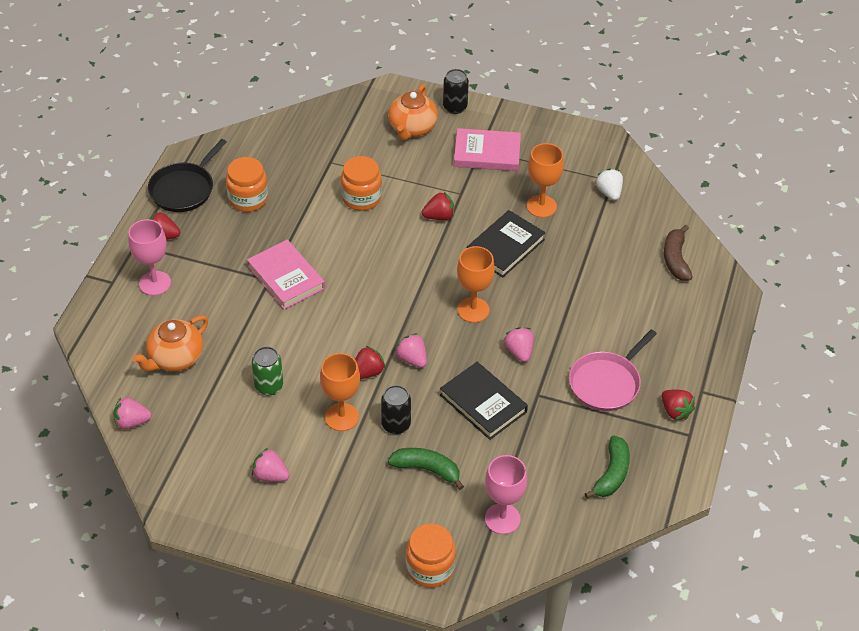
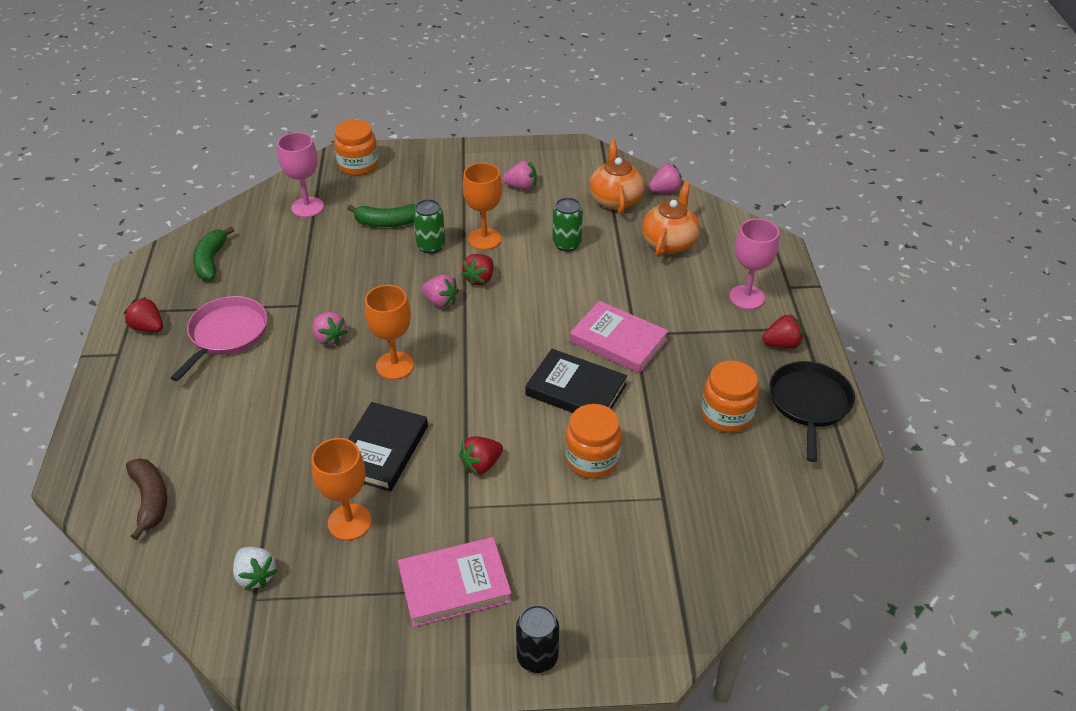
camera: 160 degrees right, 5 degrees down
black can [381,385,411,435] -> green can [413,199,445,254]
orange teapot [388,84,438,140] -> orange teapot moved to [590,140,644,214]
black book [440,362,528,440] -> black book moved to [525,349,627,413]

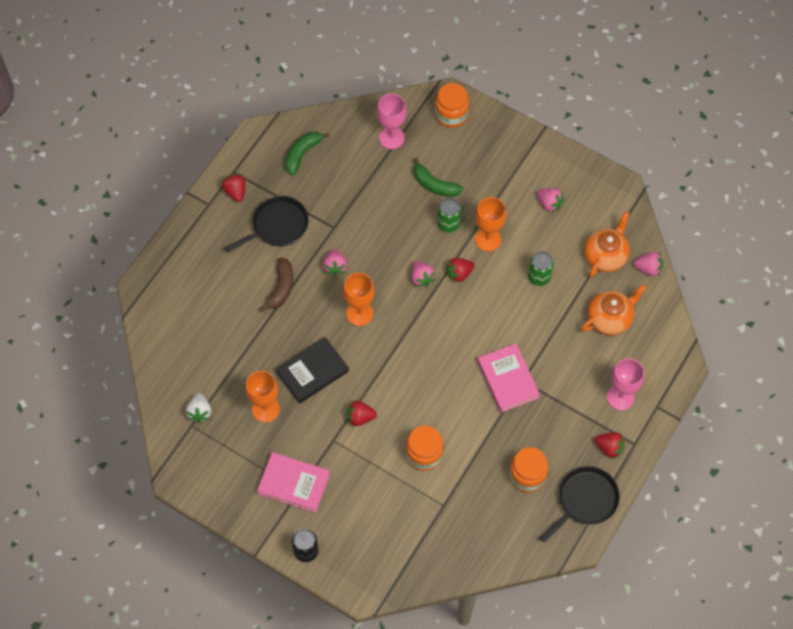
camera: 35 degrees right, 20 degrees up
brown banana [126,458,167,540] -> brown banana moved to [260,258,293,312]
pink pan [171,296,268,381] -> black pan [225,196,309,253]
black book [525,349,627,413] -> none

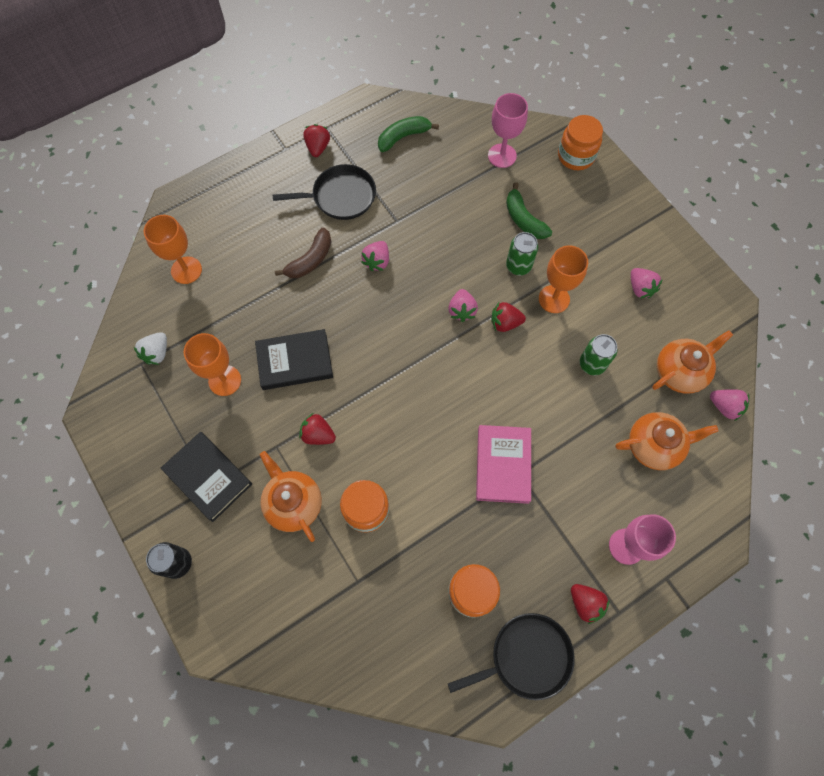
camera: 25 degrees right, 5 degrees up
pink book [257,452,330,513] -> black book [161,432,252,522]
orange goblet [343,273,375,326] -> orange goblet moved to [144,215,202,284]
none -> orange teapot [260,451,322,542]

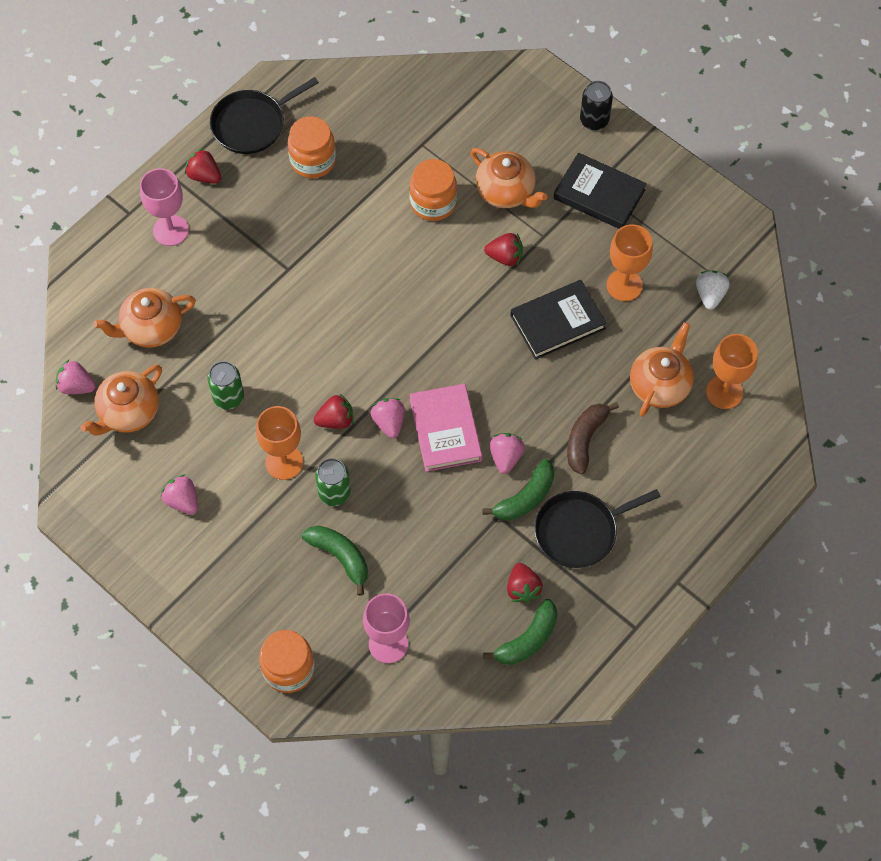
camera: 165 degrees right, 5 degrees down
red strawberry [303,124,330,157] -> red strawberry moved to [507,563,543,604]
pink book [476,425,531,504] -> pink book moved to [409,384,482,472]
none -> green banana [482,459,554,521]
none -> orange teapot [630,322,694,417]

